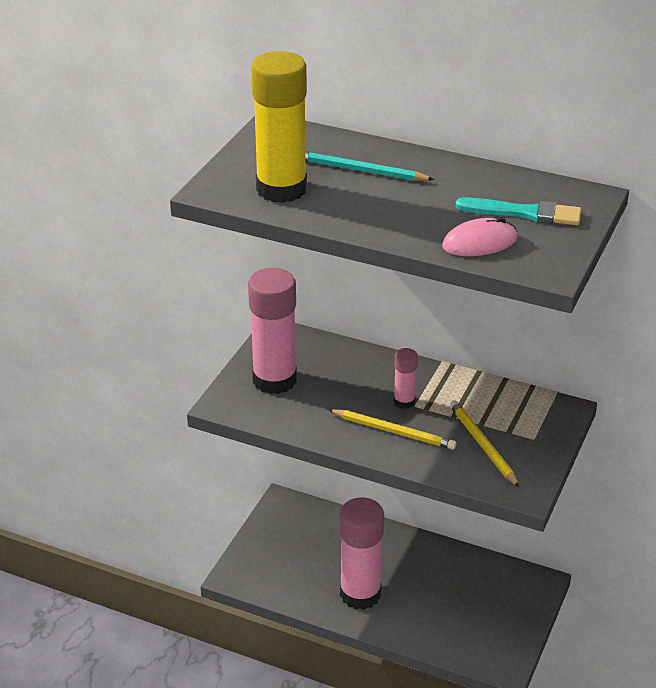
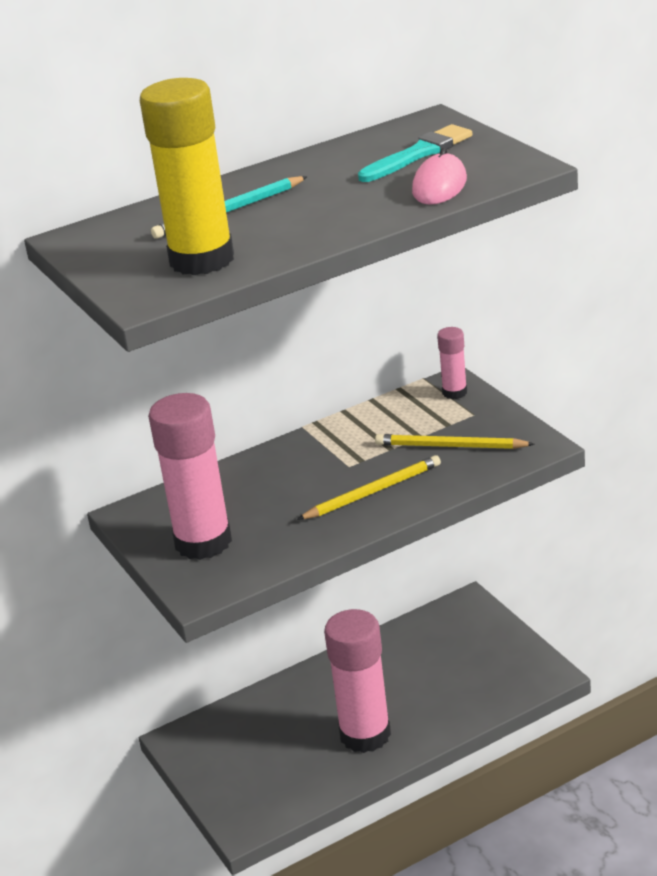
camera: 50 degrees left, 5 degrees down
pink glue stick [393,348,418,409] -> pink glue stick moved to [437,327,467,399]

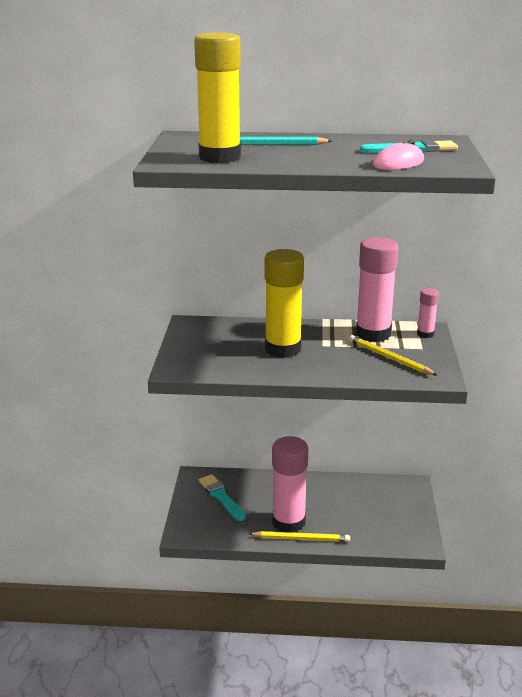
camera: 30 degrees right, 5 degrees down
pink glue stick [148,393,232,560] -> pink glue stick moved to [356,237,398,342]
yellow pencil [297,455,441,520] -> yellow pencil moved to [249,531,350,542]
none -> turquoise brush [199,474,246,521]
none -> yellow glue stick [265,249,304,358]

